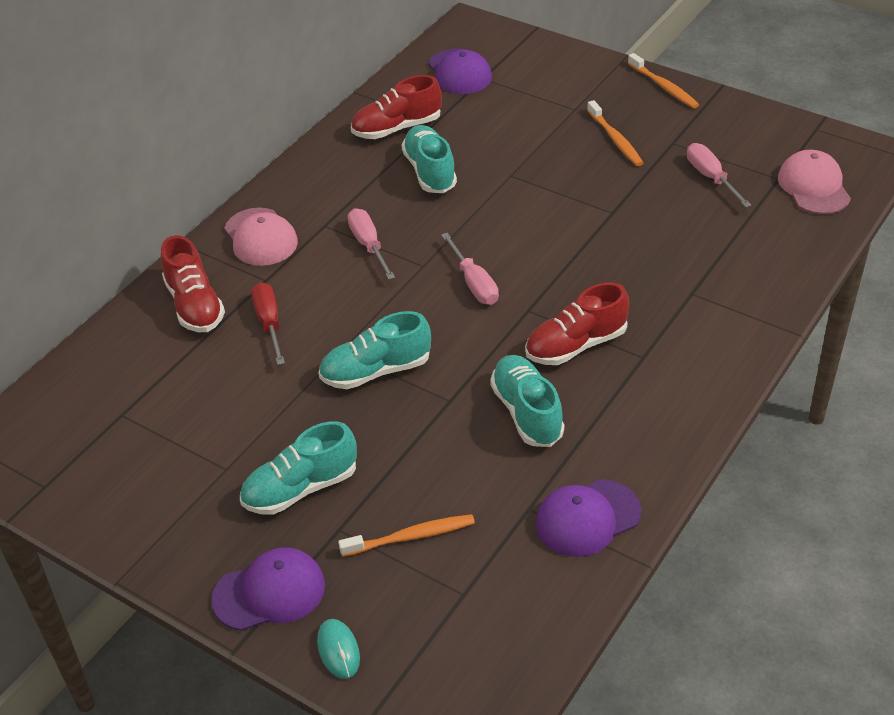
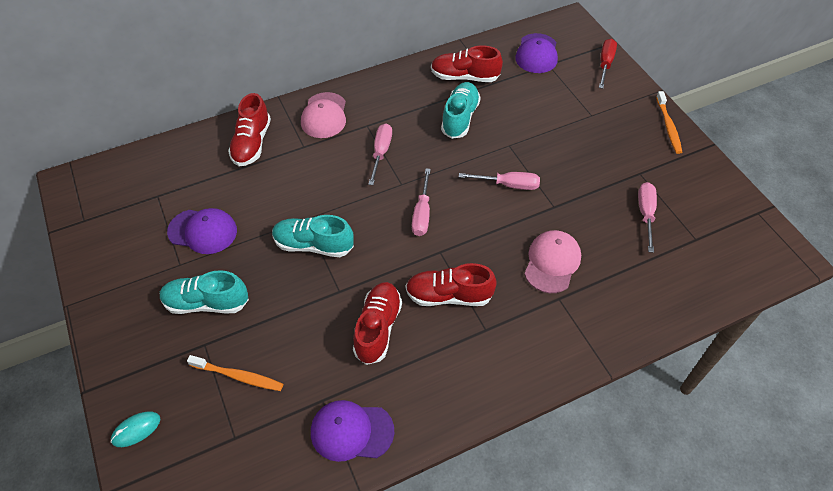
camera: 30 degrees right, 10 degrees up
purple cap [212,547,325,631] -> purple cap moved to [167,208,237,254]
red screwdriver [251,282,285,365] -> red screwdriver moved to [599,39,617,89]
turquoise mouse [317,619,360,679] -> turquoise mouse turned 45 degrees clockwise [111,411,160,447]
turquoise shoe [490,355,564,447] -> red shoe [353,282,402,365]
orange toothbrush [587,100,643,166] -> none
pink cap [778,150,851,215] -> pink cap moved to [524,230,581,293]
none -> pink screwdriver [459,172,540,190]

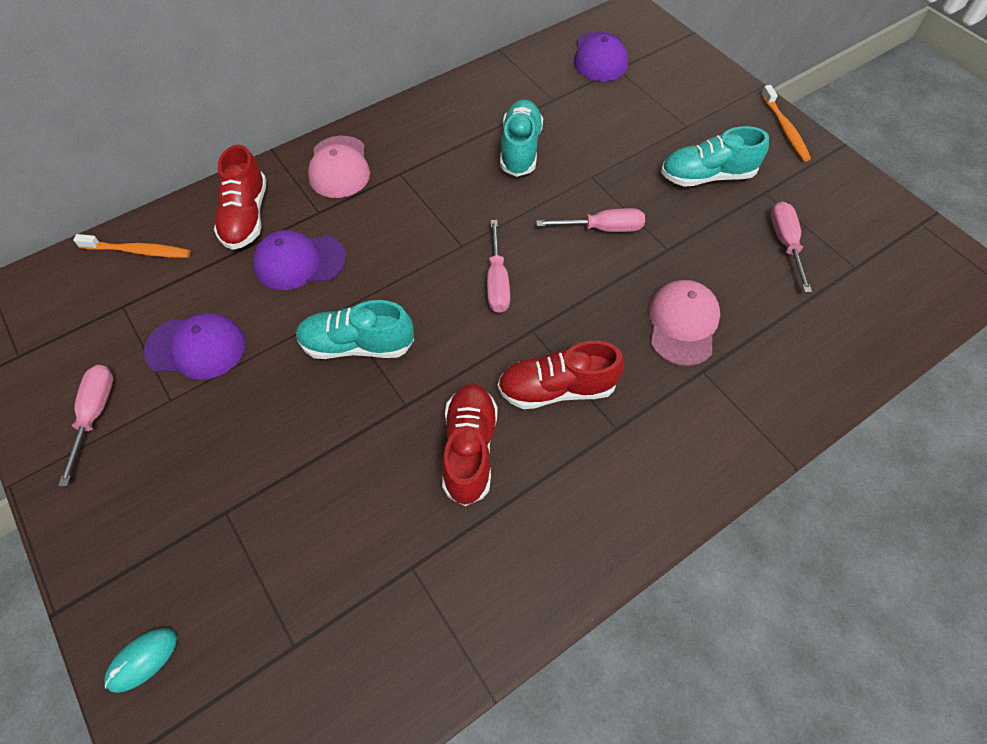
camera: 10 degrees left, 5 degrees up
turquoise shoe [160,270,249,314] -> turquoise shoe moved to [661,126,769,187]
orange toothbrush [187,355,283,391] -> orange toothbrush moved to [73,234,190,258]
purple cap [311,400,395,462] -> purple cap moved to [253,230,346,290]
pink screwdriver [368,124,392,185] -> pink screwdriver moved to [59,365,113,486]
red shoe [431,45,503,82] -> none
red screwdriver [599,39,617,89] -> none

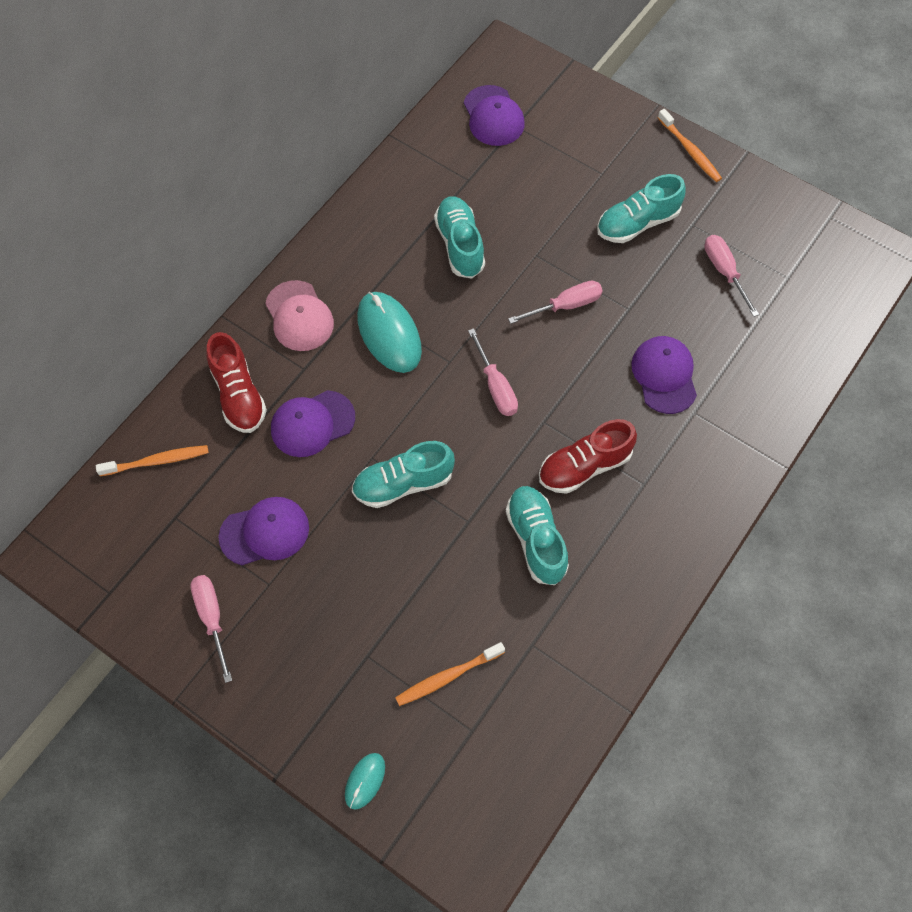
camera: 20 degrees left, 5 degrees up
red shoe [442,383,498,506] -> turquoise shoe [506,486,569,585]
pink cap [649,280,720,366] -> purple cap [631,336,697,414]
none -> turquoise mouse [357,292,422,373]
none -> orange toothbrush [395,642,505,706]

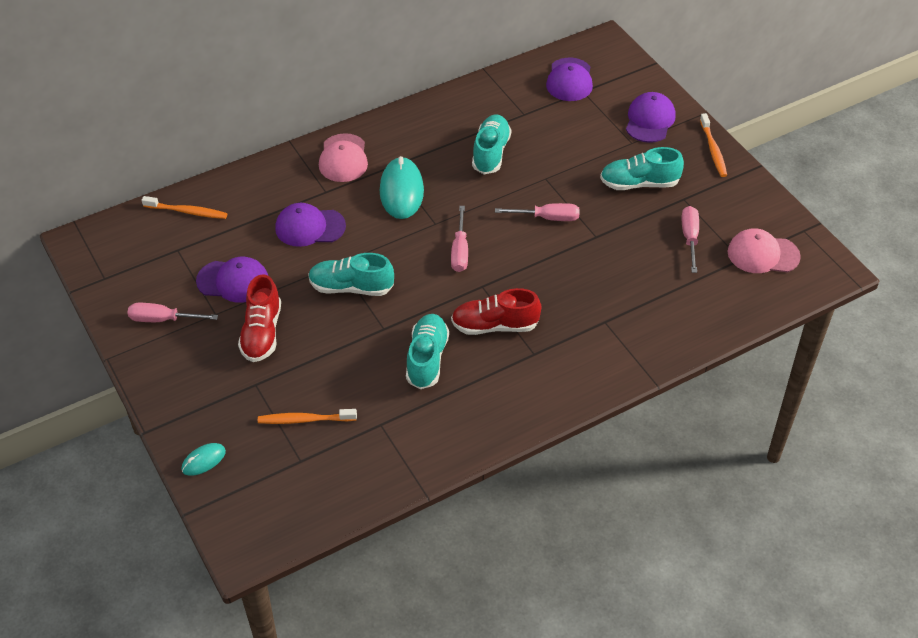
camera: 25 degrees right, 15 degrees down
pink screwdriver [190,575,232,683] -> pink screwdriver turned 90 degrees counterclockwise [128,303,218,322]
red shoe [206,332,267,433] -> red shoe moved to [238,274,281,362]
purple cap [631,336,697,414] -> purple cap moved to [626,92,676,143]
none -> pink cap [728,228,801,273]

